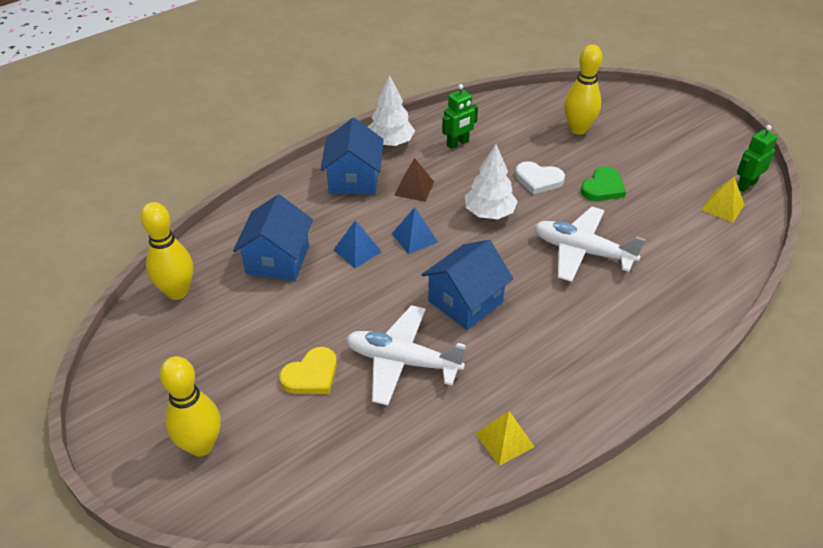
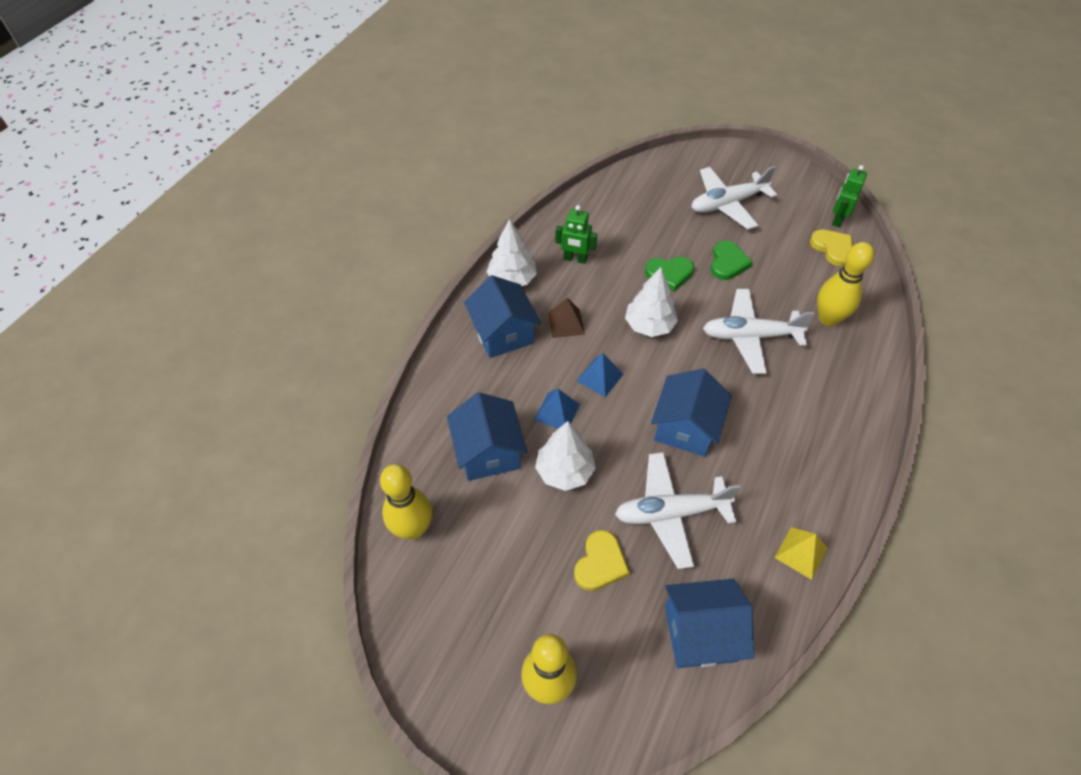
camera: 25 degrees left, 10 degrees up
green robot [442,84,478,149] -> green robot turned 75 degrees clockwise [555,205,597,264]
white heart [515,161,565,194] -> green heart [645,257,694,291]
yellow bowling pin [564,44,603,135] -> yellow bowling pin moved to [817,242,874,326]
yellow pyramid [701,177,745,223] -> yellow heart [810,230,852,266]
none -> white tree [535,421,596,491]
none -> blue house [665,579,754,668]
none -> white plane [692,166,777,229]

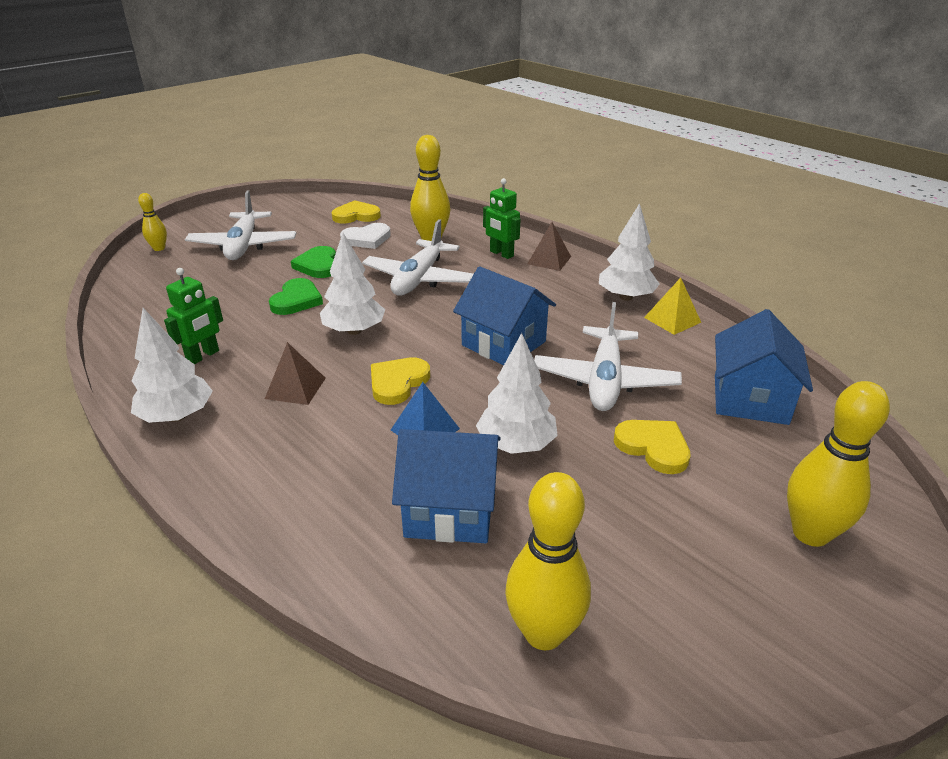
camera: 70 degrees left, 20 degrees down
blue house [464,275,541,358] -> none
blue pyramid [577,353,623,397] -> yellow heart [371,357,430,405]
green heart [711,241,753,280] -> green heart turned 135 degrees counterclockwise [291,246,336,278]
green robot [832,165,867,227] -> green robot moved to [483,178,520,259]
none -> yellow bowling pin [138,193,167,251]
none -> white heart [340,223,391,249]
none -> brown pyramid [527,222,571,271]
none -> white tree [599,203,660,301]

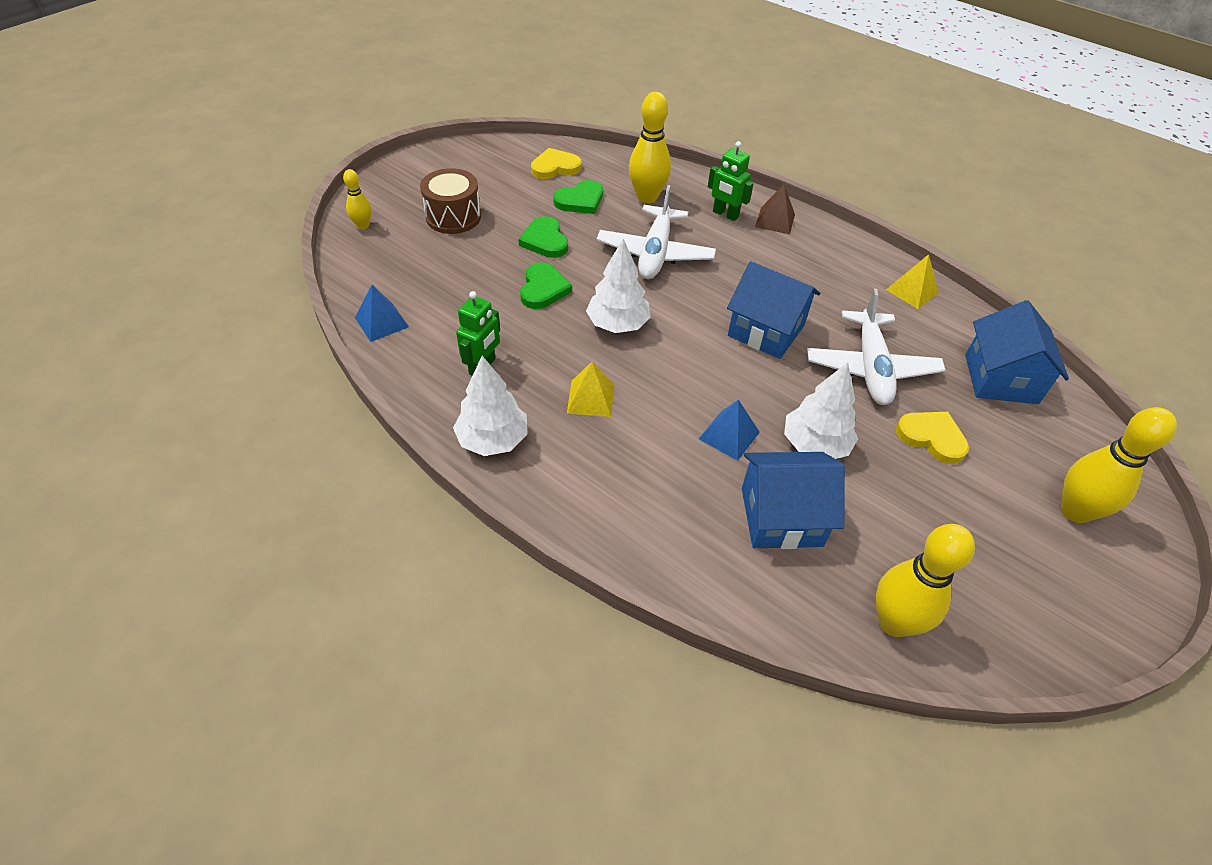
camera: 10 degrees left, 15 degrees up
white plane [185,191,296,260] -> brown drum [420,168,481,234]
brown pyramid [265,342,326,405] -> yellow pyramid [567,362,614,417]
white heart [340,223,391,249] -> green heart [553,180,603,214]
yellow heart [371,357,430,405] -> none
white tree [599,203,660,301] -> none
none -> blue pyramid [355,285,409,342]

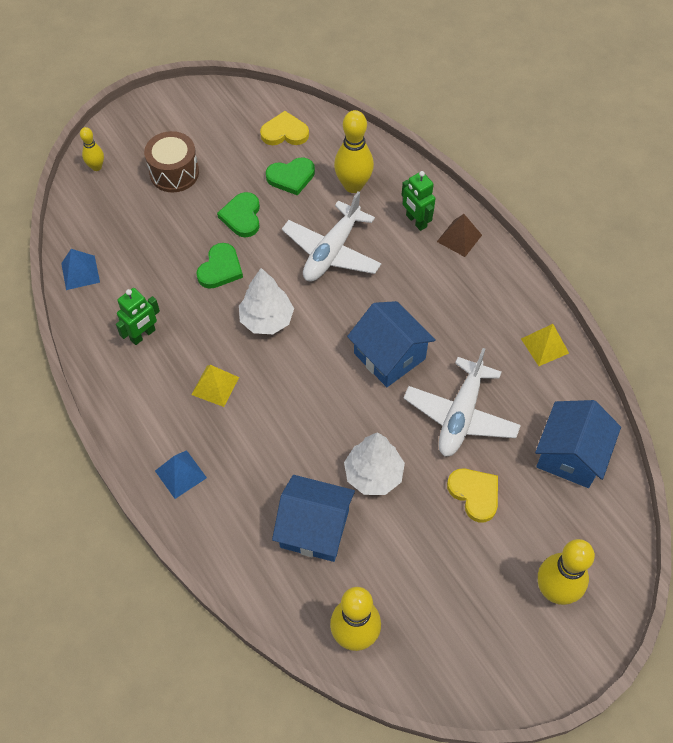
camera: 20 degrees right, 10 degrees up
white tree [453,356,527,456] -> none
blue pyramid [699,400,760,461] -> blue pyramid moved to [155,450,207,499]

